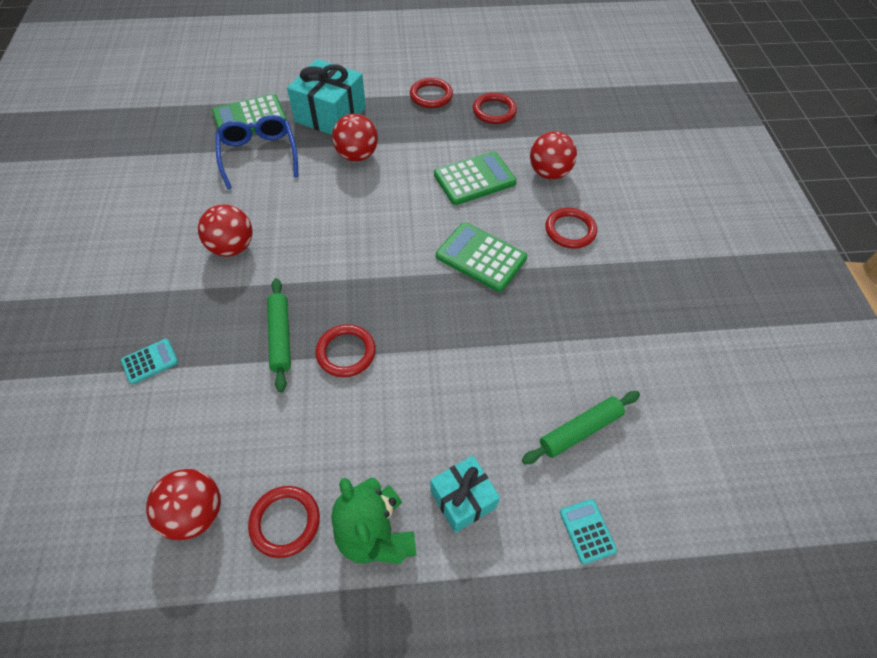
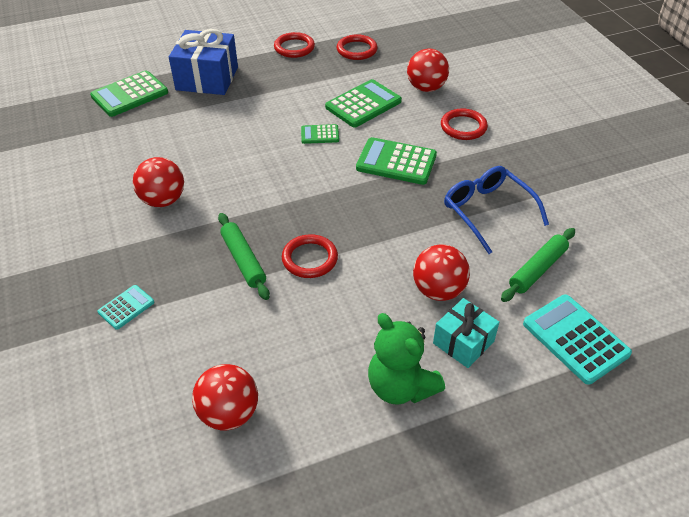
camera: 15 degrees left, 10 degrees down
blue glasses [216,115,299,189] -> blue glasses moved to [444,166,549,254]
red ring [248,486,320,558] -> none
turquoise gift [287,59,366,135] -> blue gift [169,29,238,95]
red ball [332,114,378,161] -> red ball moved to [413,245,470,301]
turquoise calculator [560,499,617,565] -> turquoise calculator [523,294,632,385], size x1.85
none -> green calculator [301,124,339,144]

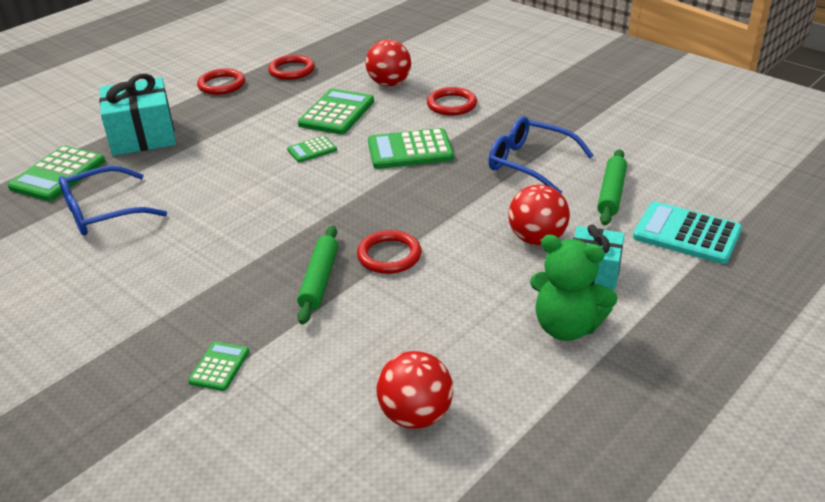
camera: 25 degrees left, 10 degrees down
turquoise calculator [98,285,154,330] -> green calculator [188,341,249,391]
red ball [133,157,184,207] -> none
blue gift [169,29,238,95] -> turquoise gift [99,73,176,156]
green rolling pin [218,213,270,300] -> green rolling pin turned 60 degrees clockwise [297,226,338,324]
none -> blue glasses [58,166,167,236]

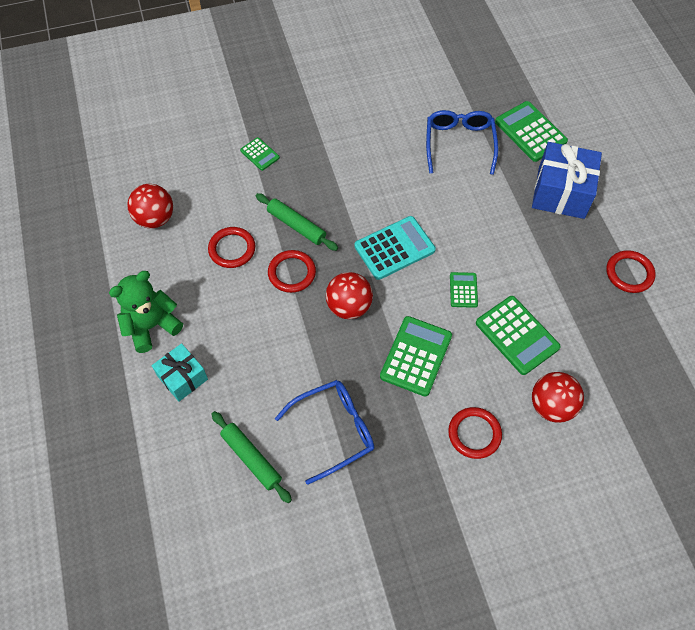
camera: 120 degrees right, 25 degrees up
turquoise gift [99,73,176,156] -> blue gift [532,142,602,219]
red ring [268,55,315,80] -> red ring moved to [208,227,255,268]
red ball [508,184,570,245] -> red ball moved to [326,272,373,319]
turquoise calculator [633,202,742,264] -> turquoise calculator moved to [355,216,436,280]

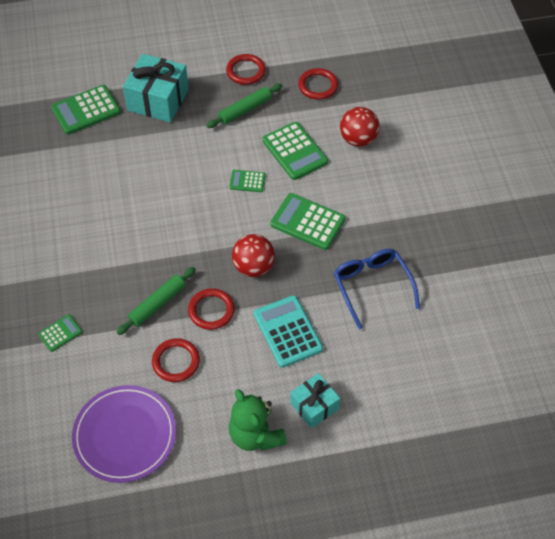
camera: 85 degrees left, 5 degrees down
red ball [128,184,173,228] -> purple plate [72,385,176,483]
green rolling pin [212,411,292,503] -> green rolling pin moved to [207,84,282,128]
turquoise calculator [355,216,436,280] -> turquoise calculator moved to [254,295,323,368]
blue glasses [426,110,498,175] -> none
red ring [448,407,502,459] -> red ring moved to [298,68,338,100]
green calculator [476,296,561,375] -> green calculator turned 90 degrees clockwise [262,122,328,180]
blue gift [532,142,602,219] -> turquoise gift [123,54,189,123]

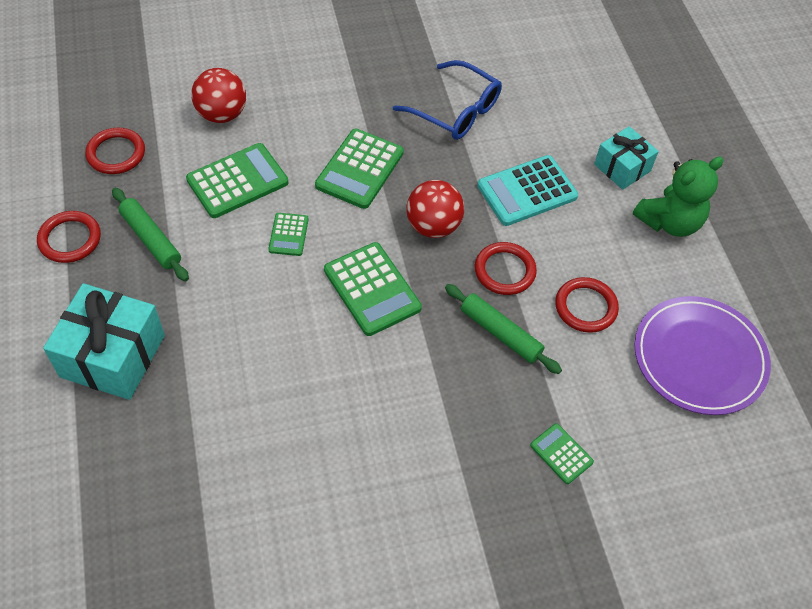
camera: 95 degrees left, 0 degrees up
green calculator [51,85,121,135] -> green calculator moved to [324,242,422,336]
blue glasses [334,249,420,330] -> blue glasses turned 120 degrees counterclockwise [393,60,502,140]

